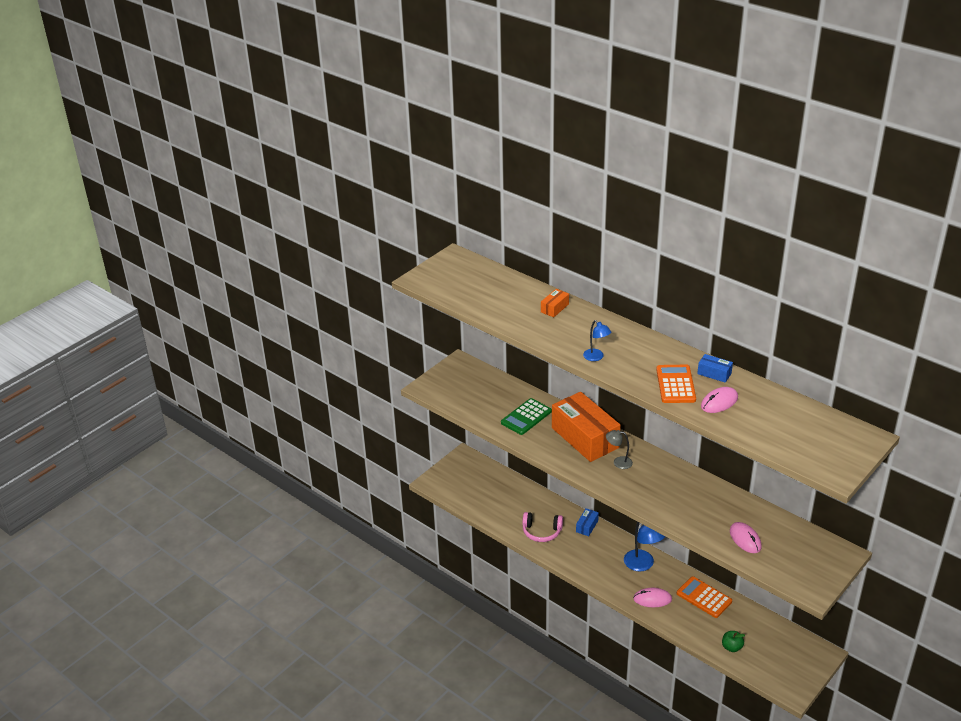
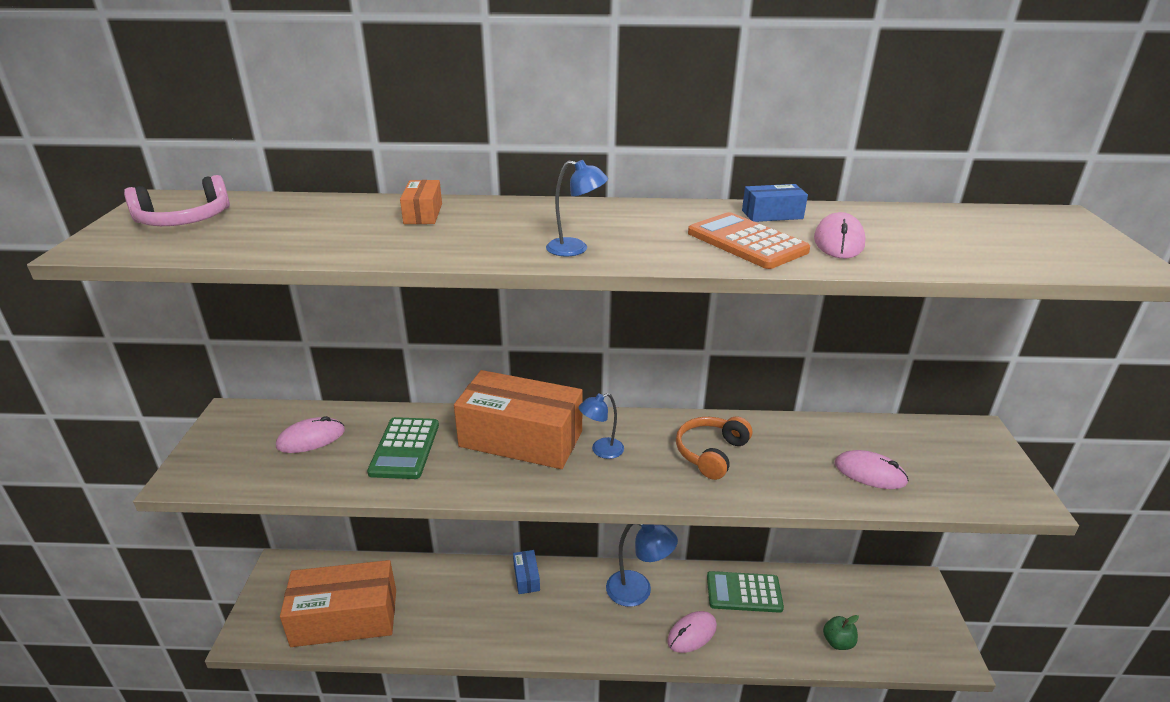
camera: 40 degrees left, 5 degrees down
pink headphones [522,512,563,542] -> pink headphones moved to [124,175,230,226]
grey lamp [606,430,633,469] -> blue lamp [579,393,624,459]
orange calculator [677,576,732,618] -> green calculator [707,571,784,613]
none -> pink mouse [276,416,345,453]
none -> orange box [280,560,396,647]
none -> orange headphones [676,417,752,480]

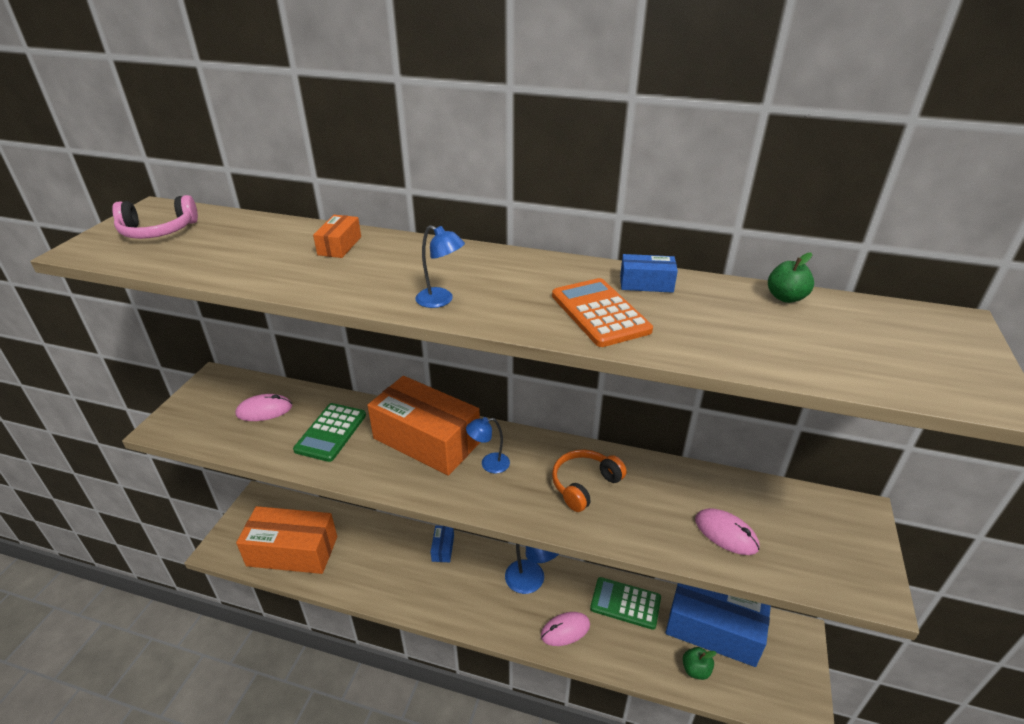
camera: 15 degrees right, 5 degrees up
pink mouse [814,212,866,258] -> none
none -> blue box [665,583,771,667]
none -> green apple [768,253,814,303]

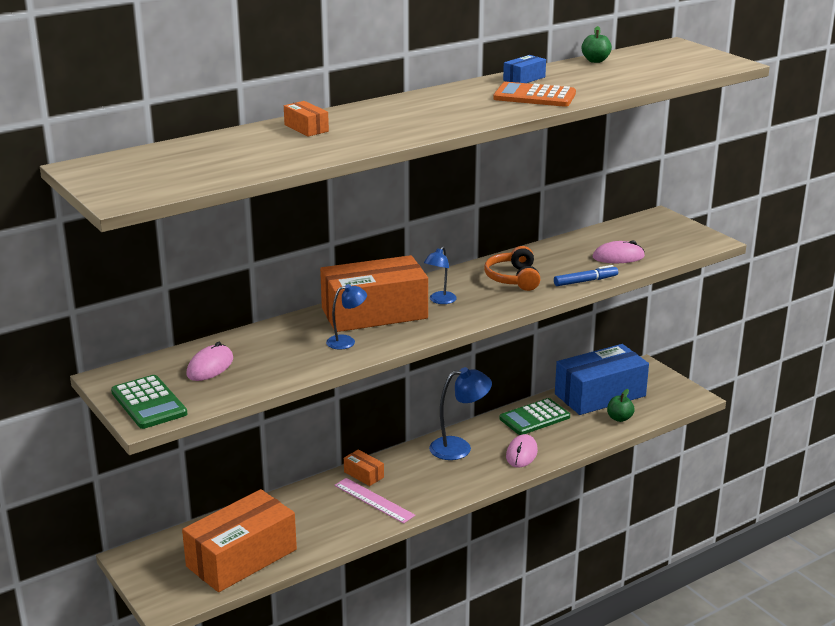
camera: 50 degrees left, 10 degrees down
pink headphones [112,195,198,239] -> none
green calculator [293,403,366,462] -> green calculator moved to [111,375,187,429]
blue lamp [416,225,465,308] -> blue lamp moved to [326,284,367,350]
blue box [431,526,454,562] -> orange box [344,449,384,486]
none -> pink ruler [334,478,415,524]
none -> blue marker [554,265,618,286]

